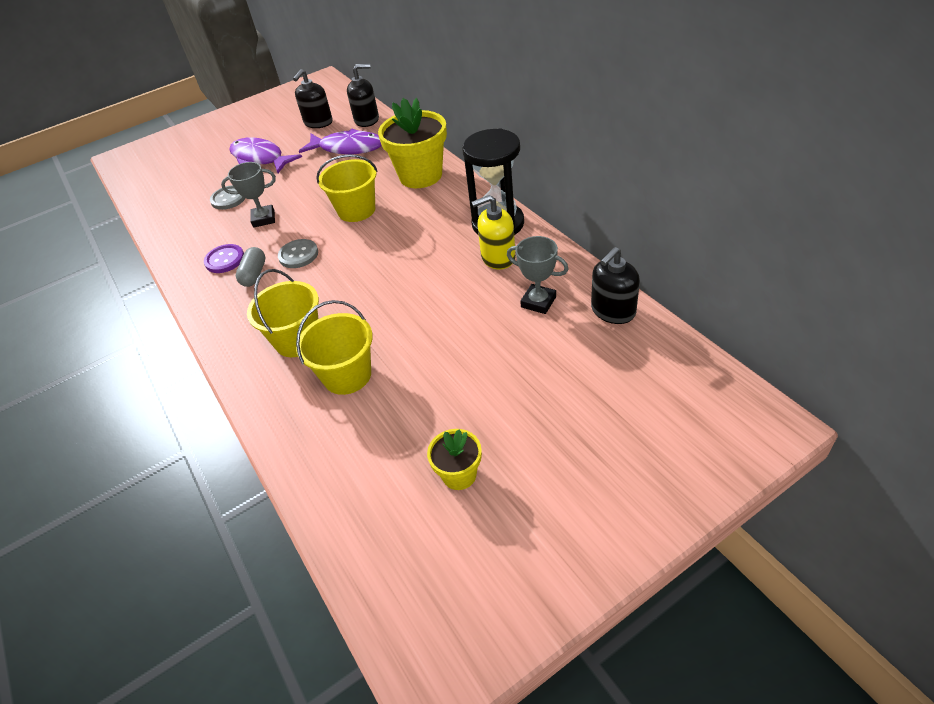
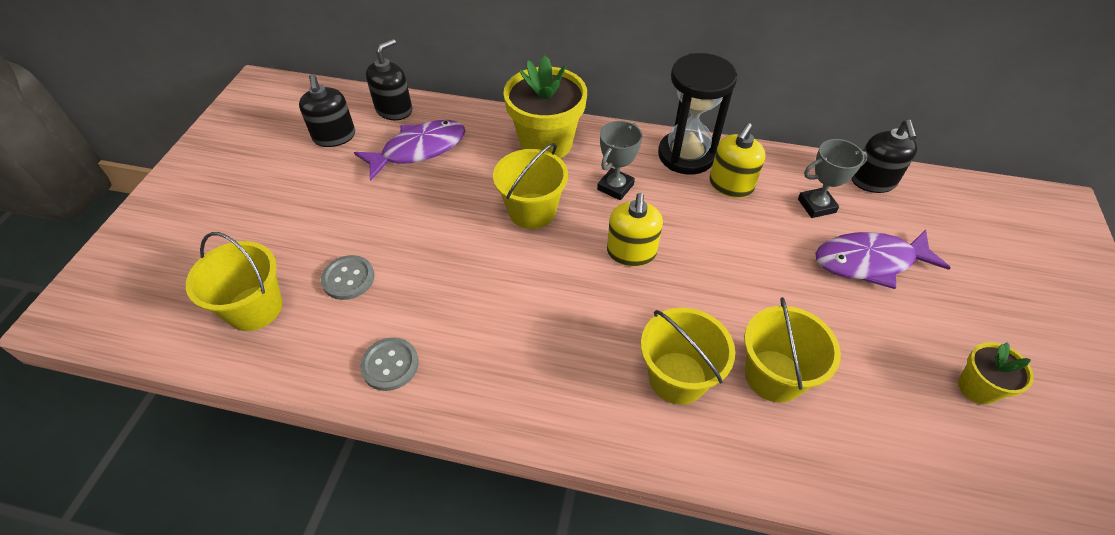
camera: 50 degrees left, 5 degrees up
purple button [204,244,244,273] -> none
grey trophy [221,162,276,228] -> grey trophy moved to [597,121,642,200]
purple fish [229,137,302,173] -> purple fish moved to [815,230,951,289]
grey capsule [236,247,266,287] -> none
grey button [278,239,318,268] -> grey button moved to [360,337,419,391]
none -> yellow bucket [186,232,283,331]
none -> yellow soap dispenser [607,193,663,267]

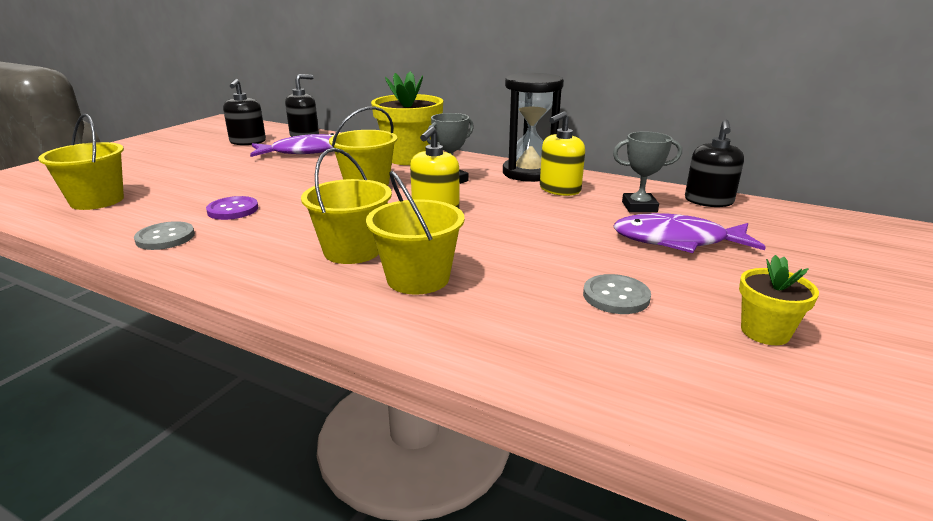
camera: 15 degrees right, 25 degrees down
grey button [321,255,375,300] -> grey button moved to [583,274,651,314]
yellow bucket [744,297,841,403] -> yellow bucket moved to [301,148,392,264]
none -> purple button [206,196,258,220]

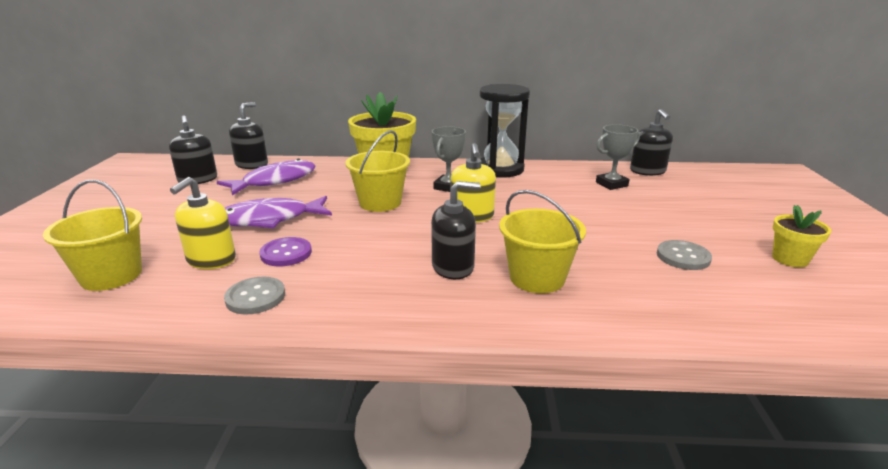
camera: 25 degrees left, 0 degrees up
yellow bucket [301,148,392,264] -> black soap dispenser [431,181,481,279]
yellow soap dispenser [540,111,585,196] -> yellow soap dispenser moved to [170,177,236,269]
purple fish [613,213,766,253] -> purple fish moved to [225,196,332,228]

